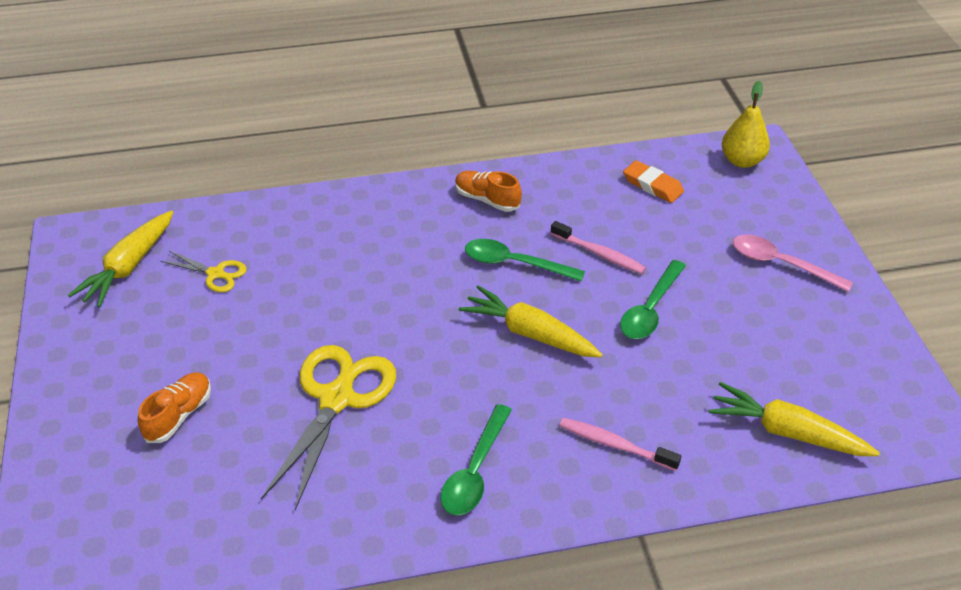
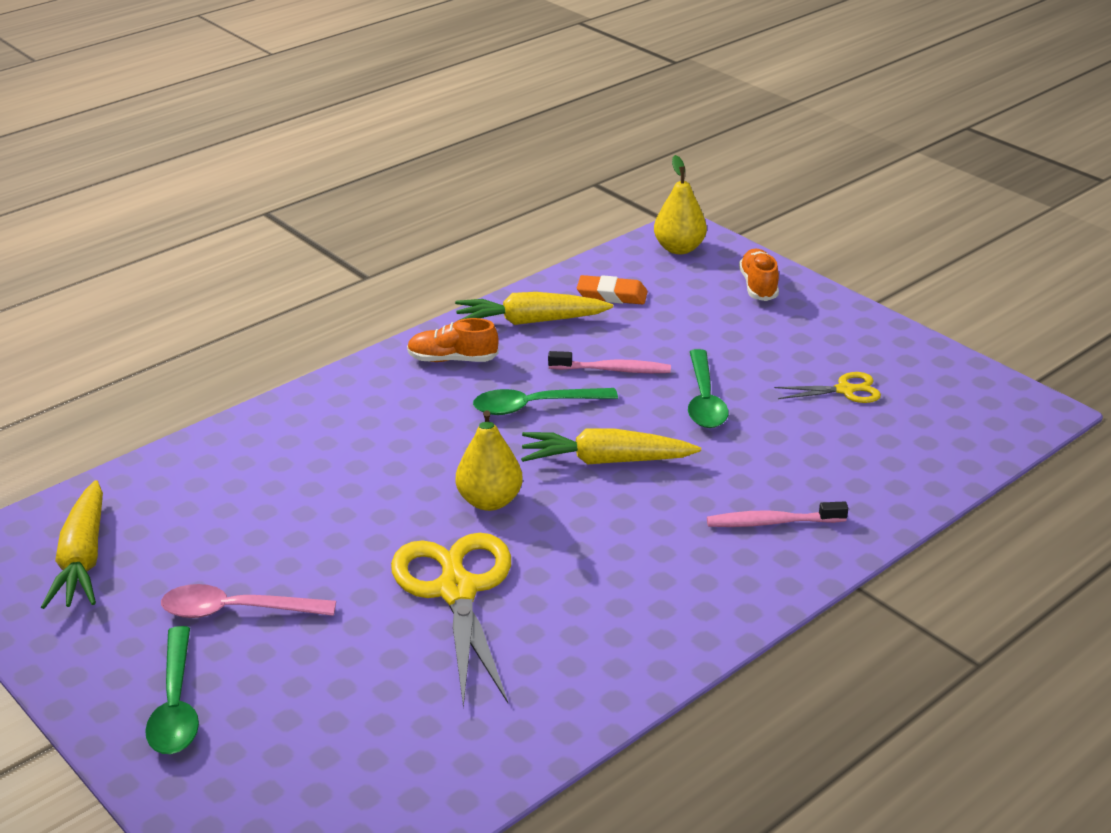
camera: 30 degrees left, 10 degrees down
orange shoe [138,372,211,443] -> orange shoe moved to [739,249,779,301]
yellow scissors [160,251,247,292] -> yellow scissors moved to [774,372,881,403]
green spoon [441,404,512,515] -> green spoon moved to [145,626,199,754]
yellow carrot [709,382,880,456] -> yellow carrot moved to [455,292,613,325]
pink spoon [733,234,853,292] -> pink spoon moved to [161,584,336,618]
none -> yellow pear [456,410,523,511]

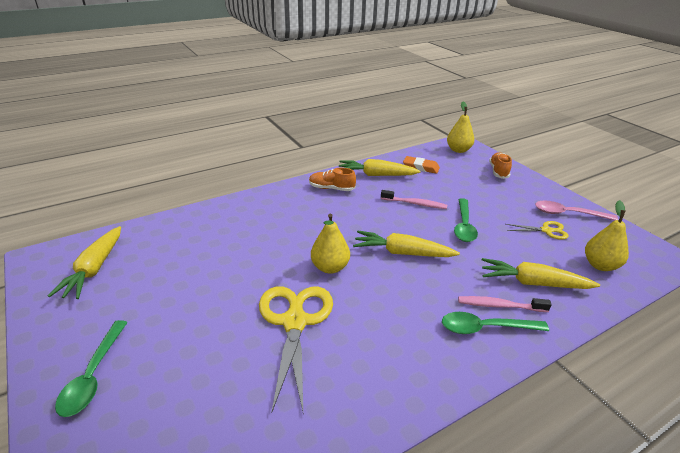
camera: 10 degrees right, 0 degrees up
pink spoon [161,584,336,618] -> pink spoon moved to [535,201,618,221]
green spoon [473,388,618,415] -> green spoon moved to [442,312,549,334]
none -> yellow carrot [482,258,600,289]
none -> yellow pear [585,200,629,271]

